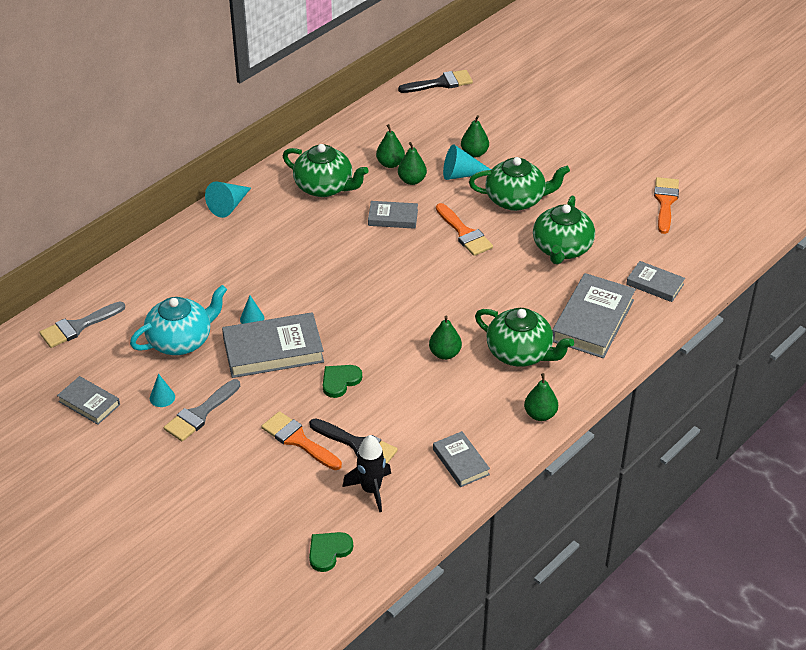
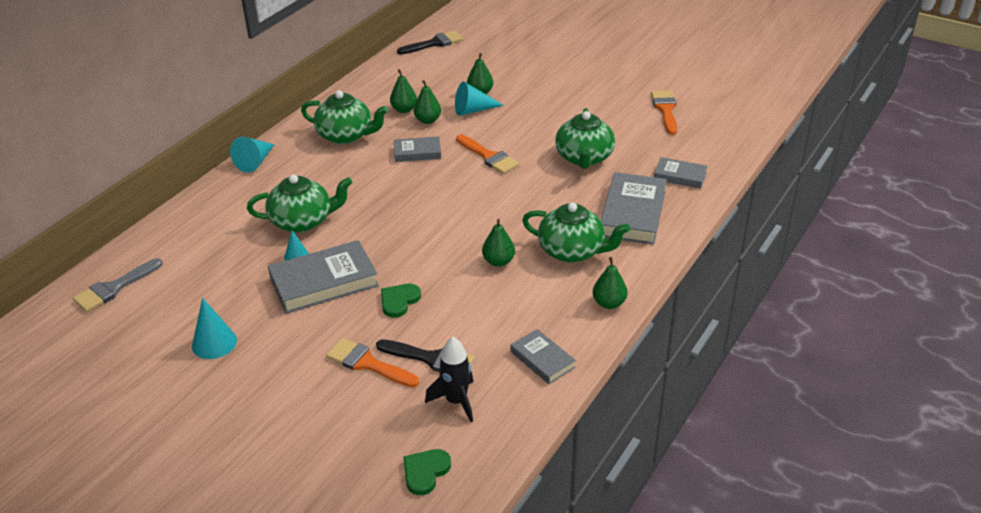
camera: 10 degrees left, 5 degrees down
grey book [57,376,120,425] -> none
turquoise teapot [130,285,227,355] -> none
turquoise cone [150,373,175,407] -> turquoise cone [192,298,237,359], size x1.63
grey brush [164,379,240,442] -> none
green teapot [469,157,570,211] -> green teapot moved to [247,174,353,233]

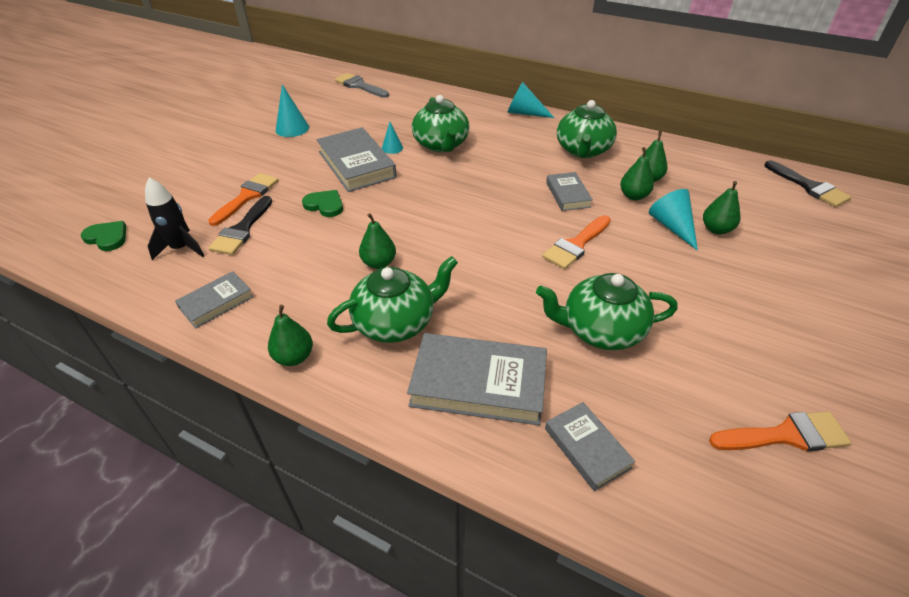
camera: 85 degrees right, 5 degrees up
green teapot [522,202,630,263] -> green teapot turned 135 degrees counterclockwise [327,256,458,343]
grey book [654,157,708,189] -> grey book turned 45 degrees counterclockwise [545,402,635,491]

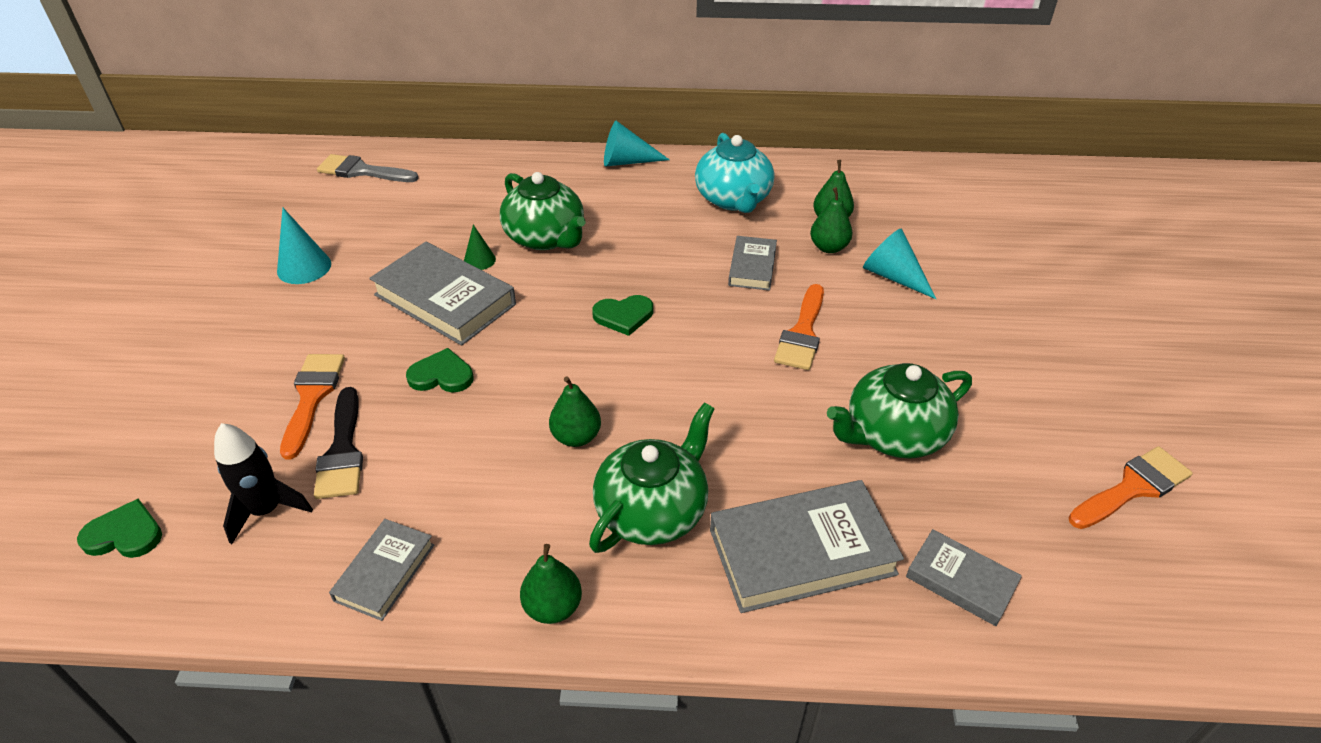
camera: 25 degrees left, 0 degrees up
turquoise cone [382,122,403,154] -> green cone [464,224,496,270]
grey book [546,172,593,211] -> grey book turned 45 degrees clockwise [728,236,777,291]
green teapot [557,100,617,158] -> turquoise teapot [695,133,774,213]
green pear [703,181,741,234] -> none
black brush [764,160,852,207] -> none
none -> green heart [592,295,653,336]

